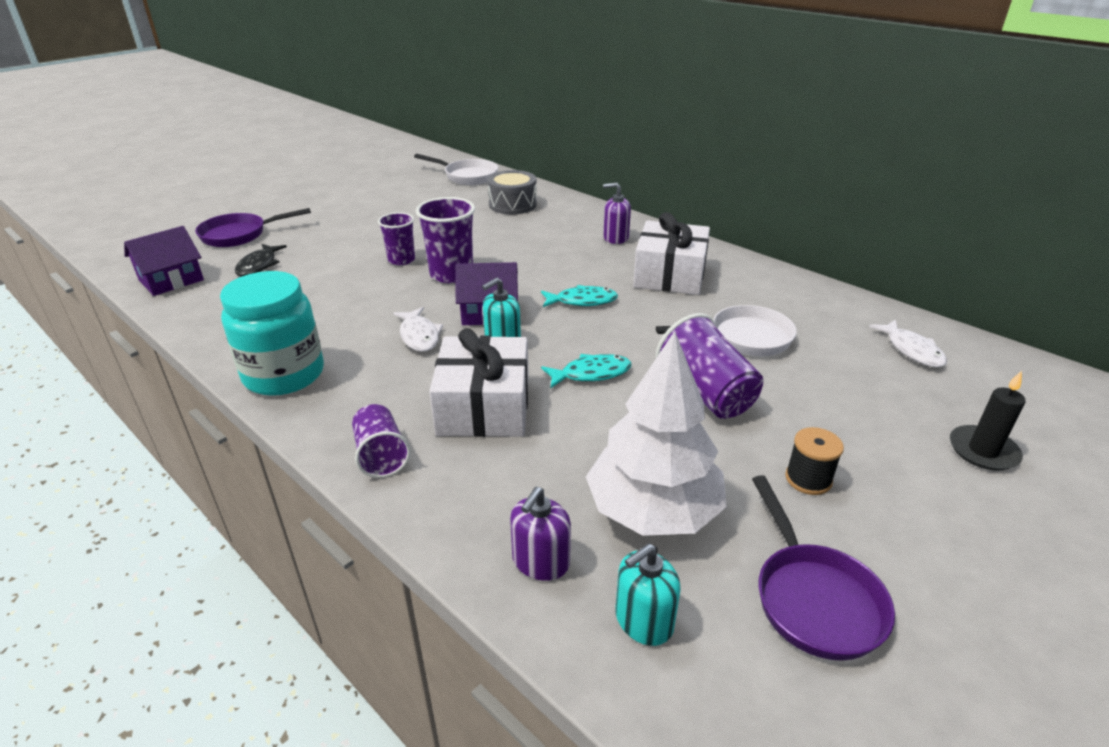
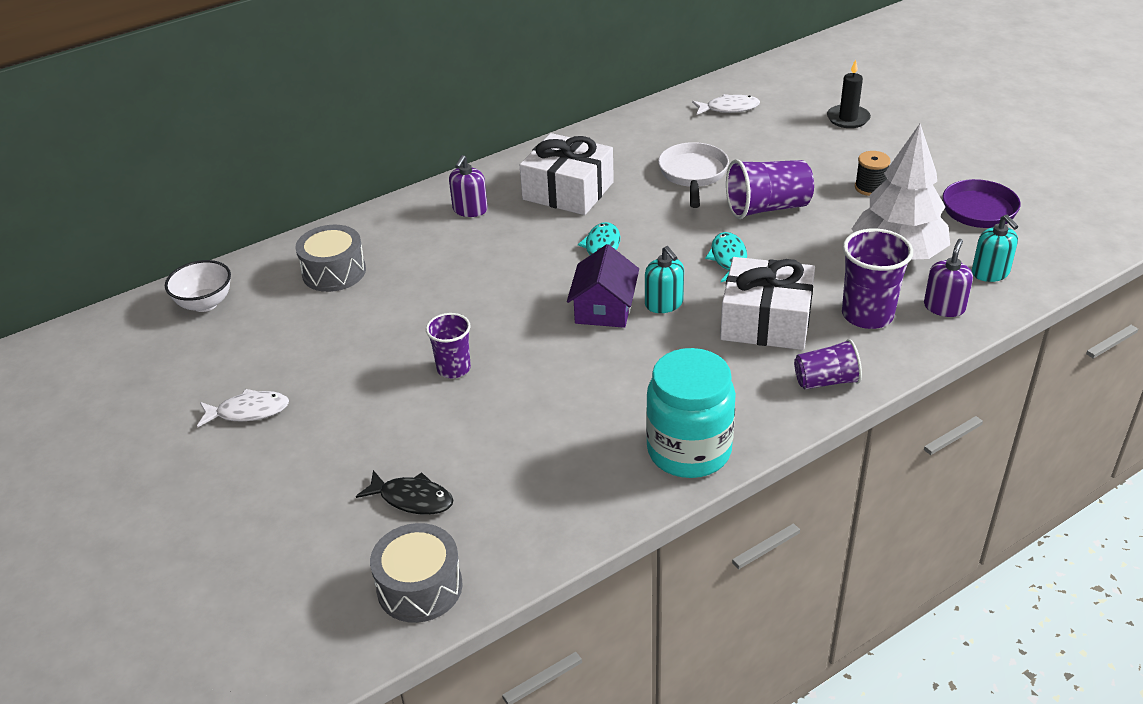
camera: 75 degrees left, 5 degrees up
purple house [124,226,204,296] -> grey drum [370,523,463,623]
purple pan [195,208,311,247] -> none
white fish [393,307,443,352] -> white fish moved to [197,389,289,428]
white pan [414,154,498,185] -> white bowl [165,260,231,312]
purple cup [416,197,475,283] -> purple cup moved to [842,228,913,329]
purple soap dispenser [510,487,571,581] -> purple soap dispenser turned 105 degrees counterclockwise [924,239,973,317]

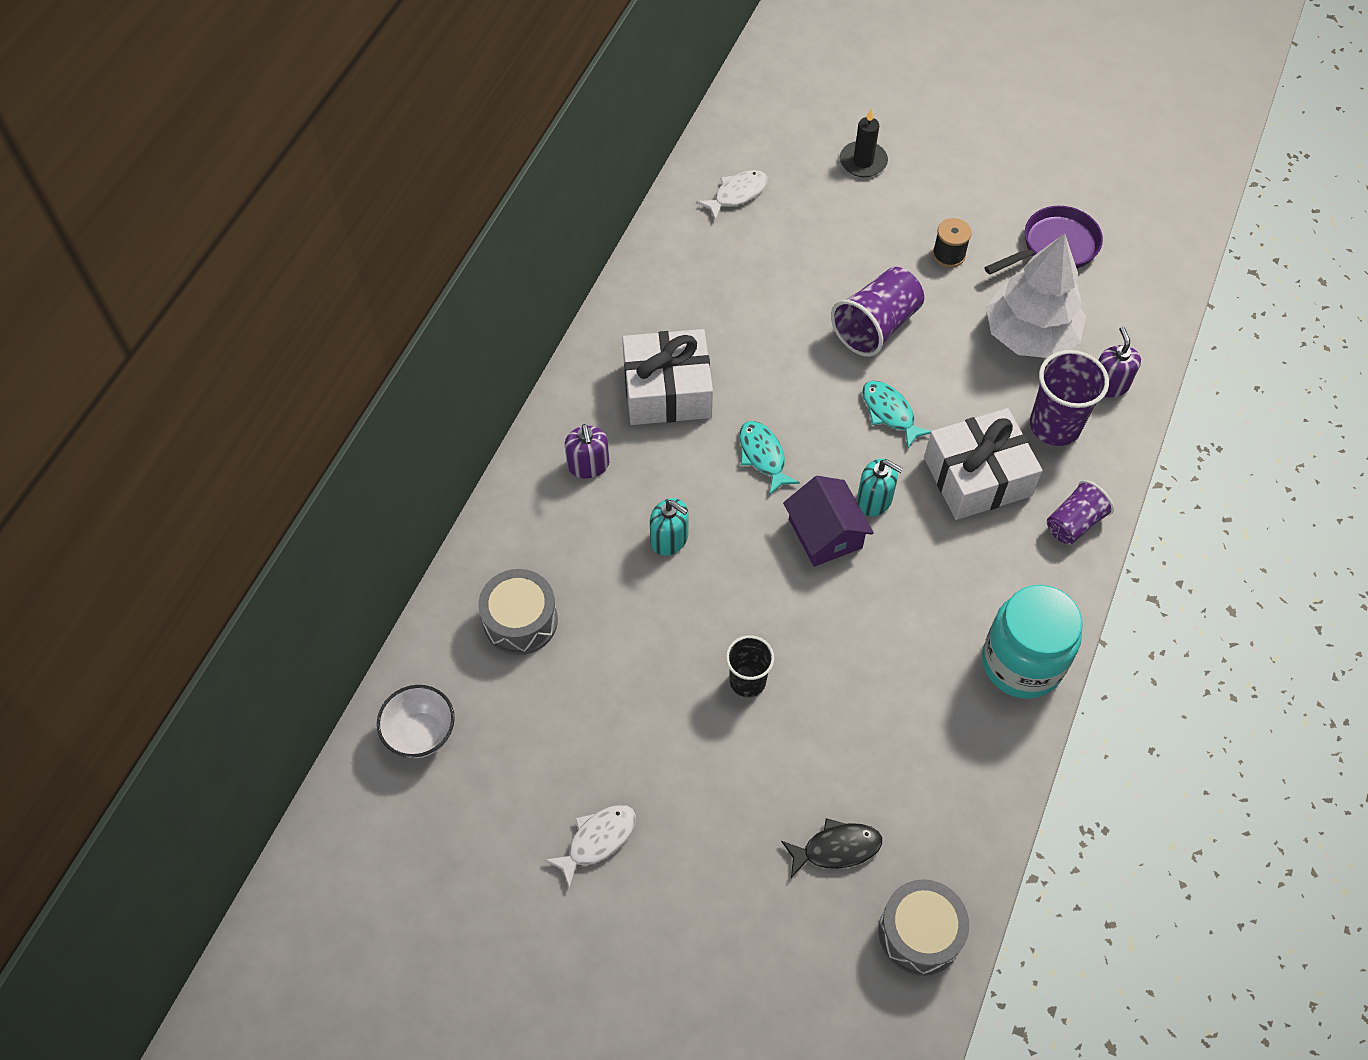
camera: 35 degrees left, 20 degrees up
purple cup [426,313,471,378] -> black cup [726,635,774,697]
white pan [658,142,729,208] -> none
turquoise soap dispenser [972,215,1018,282] -> turquoise soap dispenser moved to [650,498,689,556]

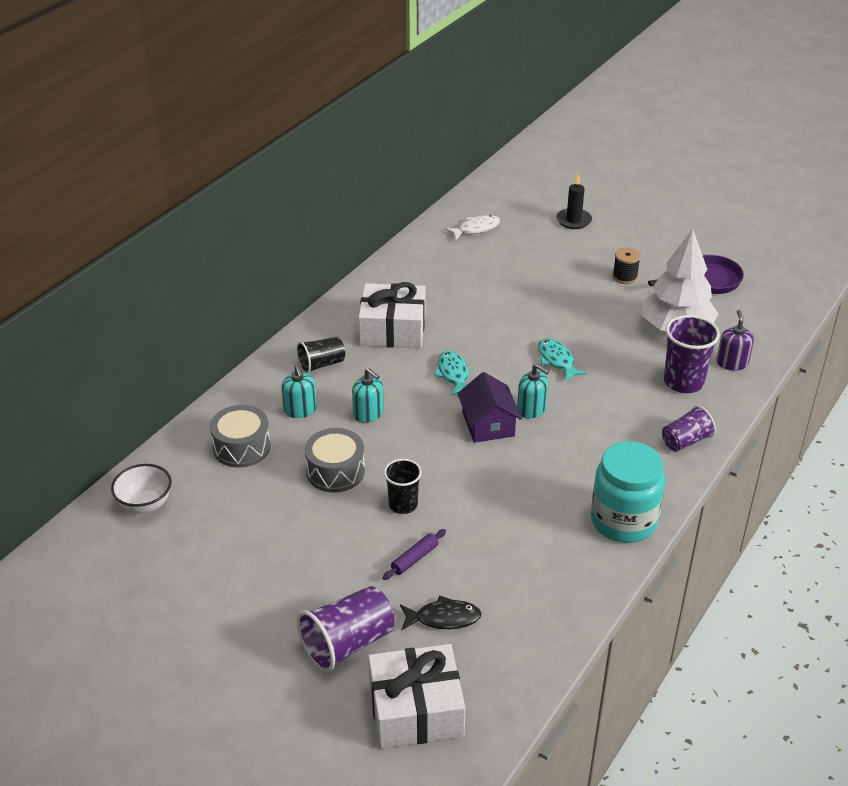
camera: 10 degrees right, 20 degrees down
white fish [545,805,636,889] -> none
purple soap dispenser [565,424,609,478] -> black cup [296,337,345,374]
purple cup [831,267,924,357] -> purple cup moved to [297,586,395,672]
grey drum [878,879,969,976] -> grey drum moved to [305,428,365,493]
white gift [924,408,1043,520] -> white gift moved to [368,644,465,749]
none -> turquoise soap dispenser [281,365,317,418]
none -> purple rolling pin [382,529,446,580]

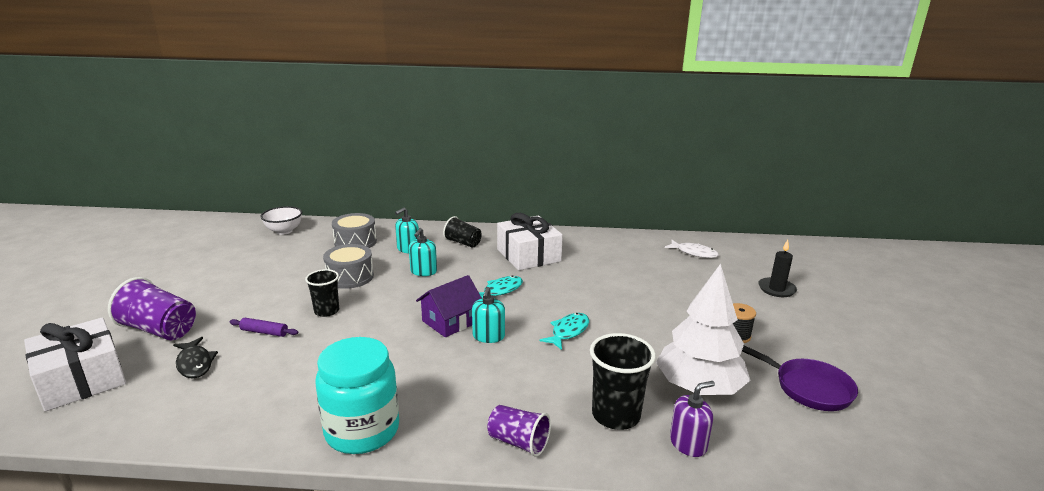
camera: 60 degrees right, 15 degrees down
purple cup [664,315,720,393] -> black cup [590,333,656,430]

